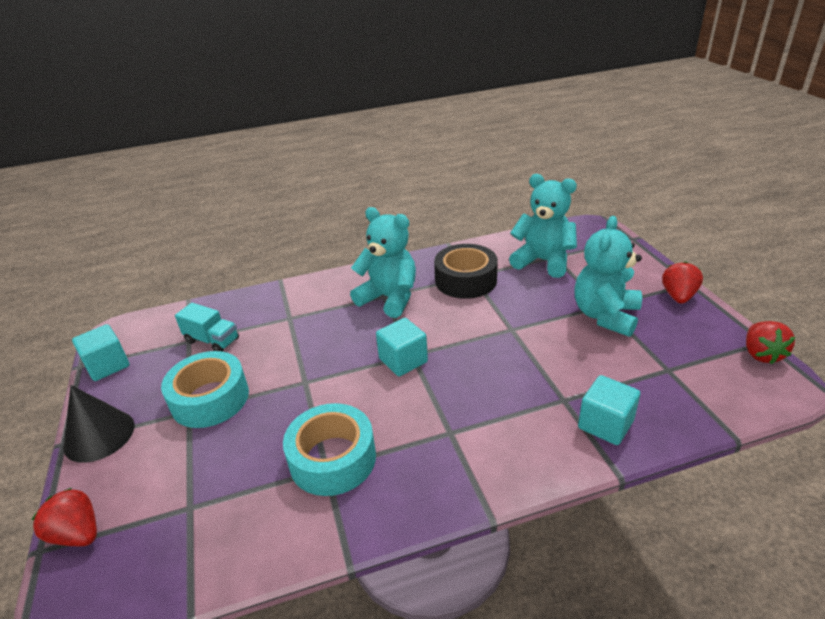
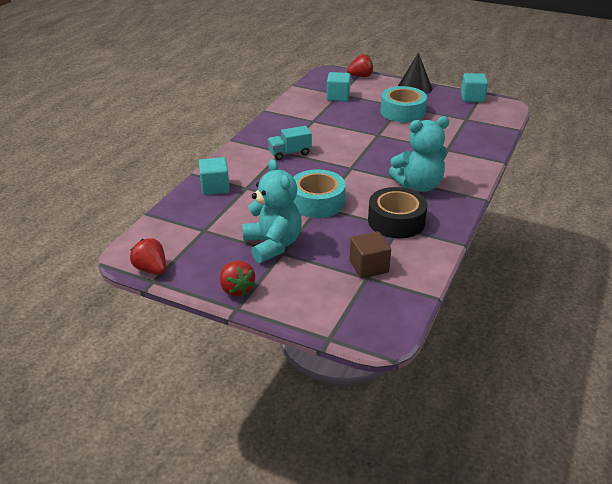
camera: 130 degrees right, 0 degrees up
turquoise truck [175,303,239,352] -> turquoise truck moved to [268,126,312,160]
turquoise tape [283,403,376,496] -> turquoise tape moved to [293,169,346,218]
turquoise cube [376,318,428,376] -> turquoise cube moved to [327,72,351,102]
turquoise teddy bear [509,174,577,278] -> brown cube [349,231,391,278]

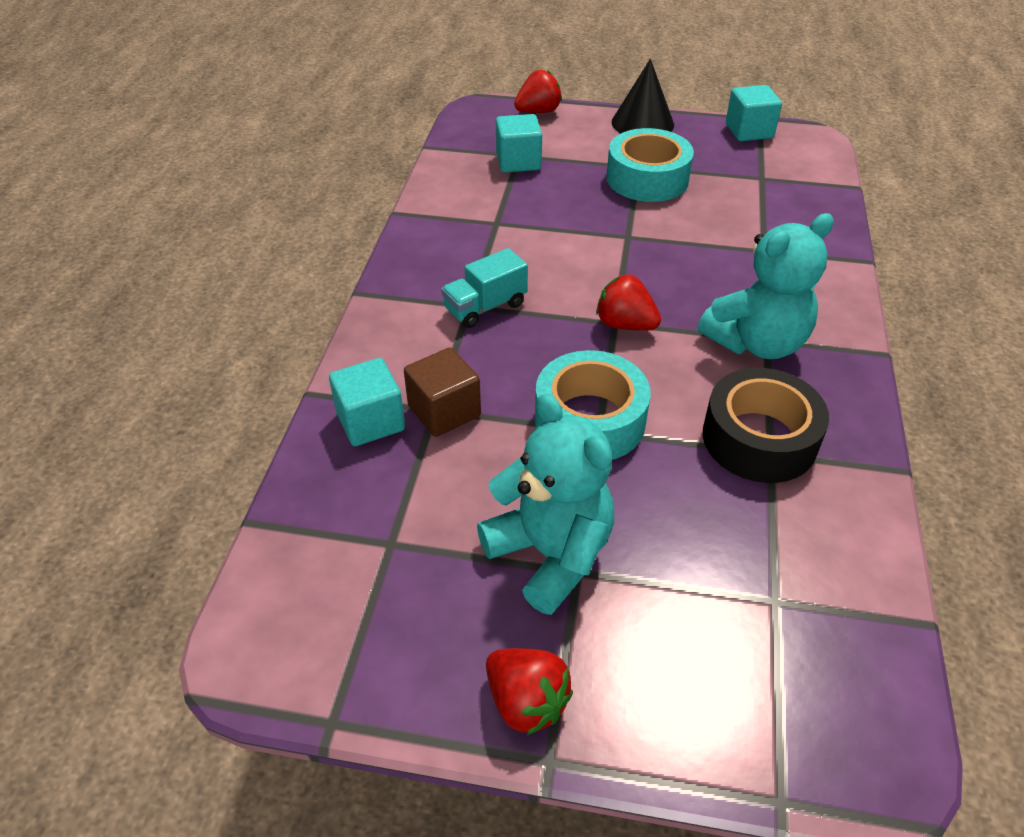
camera: 15 degrees left, 10 degrees up
red strawberry [130,238,166,275] -> red strawberry moved to [596,274,661,330]
brown cube [349,231,391,278] -> brown cube moved to [404,348,481,437]

